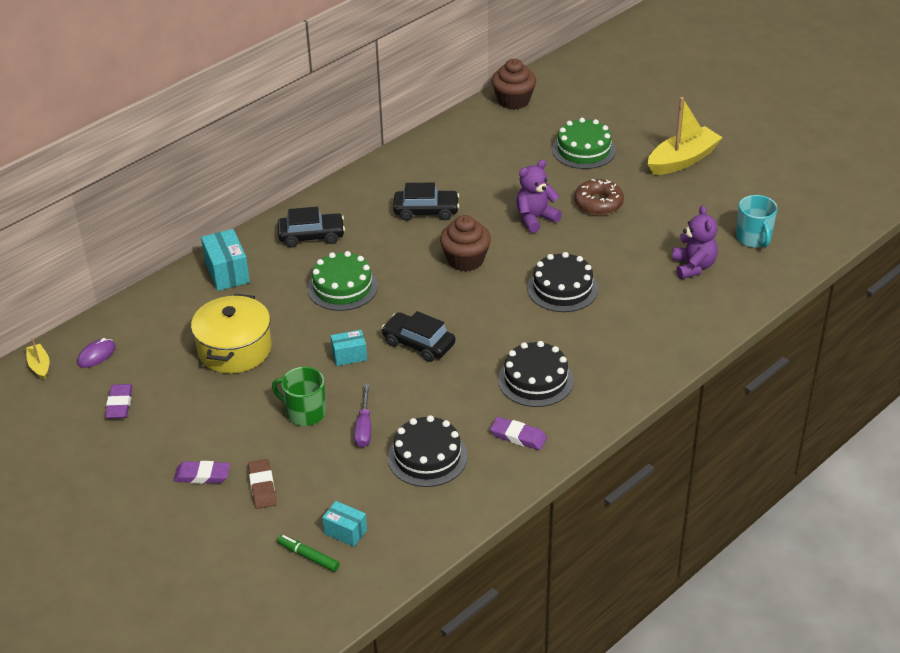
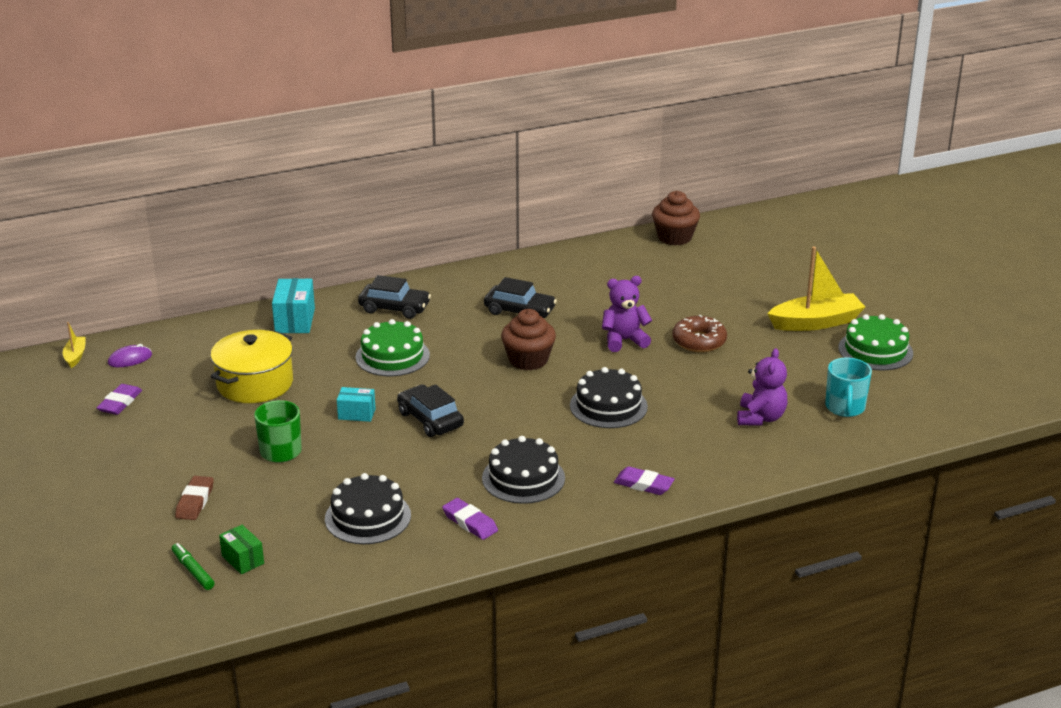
camera: 20 degrees right, 10 degrees down
purple eraser [173,461,230,484] -> purple eraser moved to [614,466,675,495]
turquoise box [322,501,367,547] -> green box [219,525,264,574]
purple screwdriver [354,384,371,447] -> none
green cake [552,118,616,169] -> green cake moved to [838,314,913,370]

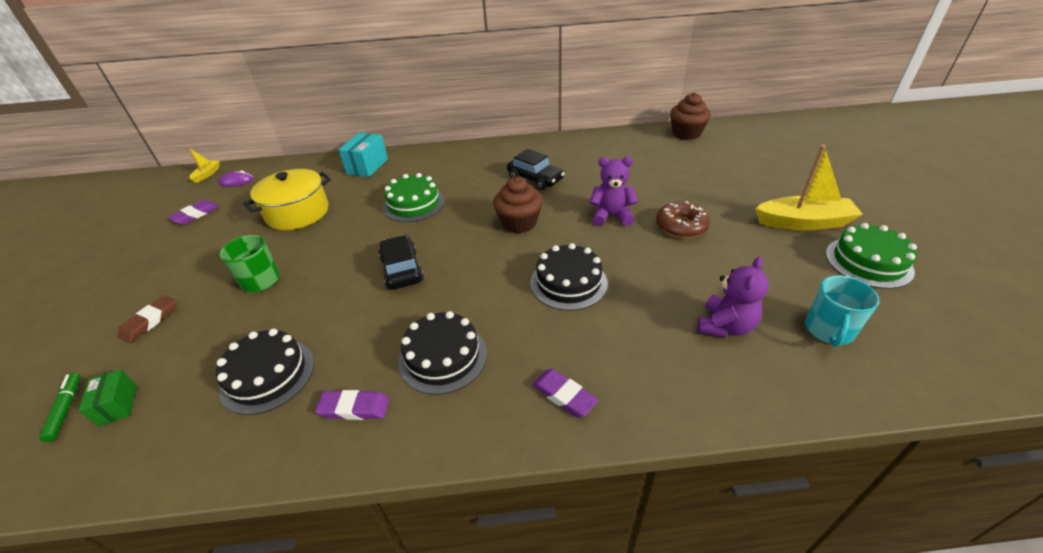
camera: 20 degrees right, 10 degrees up
turquoise box [337,387,376,422] -> none
black car [358,275,431,319] -> none
purple eraser [442,498,498,540] -> purple eraser turned 60 degrees counterclockwise [315,390,390,420]

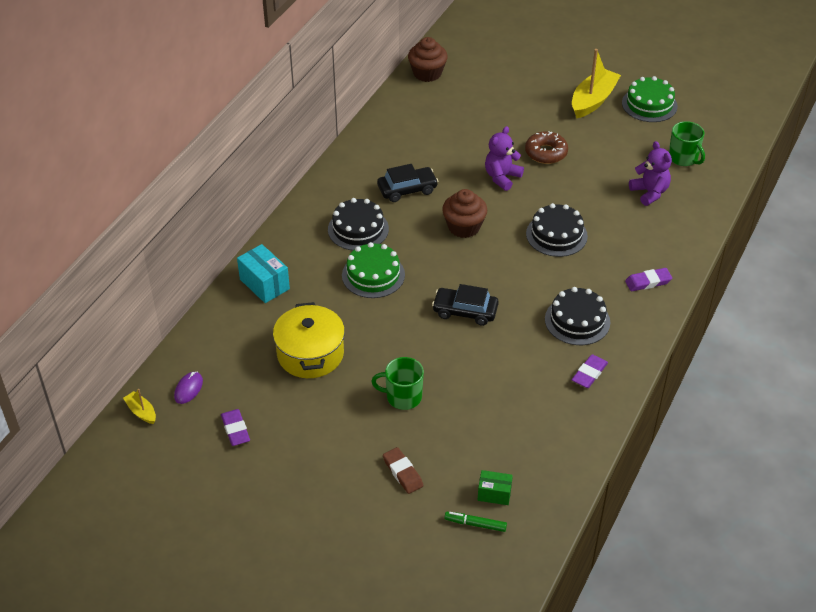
camera: 60 degrees left, 5 degrees up
black cake [216,329,314,415] -> black cake moved to [328,198,389,251]
turquoise mug [805,275,880,347] -> green mug [669,121,705,166]

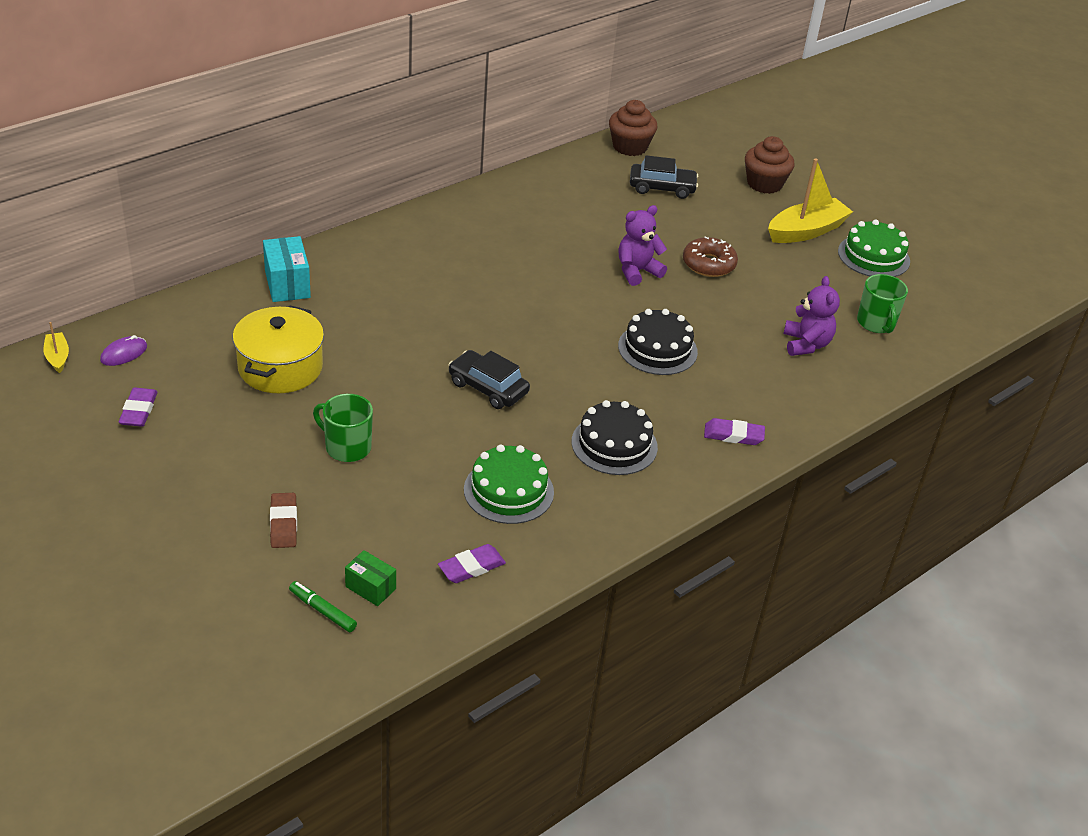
camera: 20 degrees right, 5 degrees down
black cake [328,198,389,251] -> none
green cake [342,242,405,298] -> green cake moved to [464,445,554,524]
black car [377,164,438,202] -> black car moved to [630,155,698,199]
brown cupcake [442,189,487,238] -> brown cupcake moved to [745,136,795,194]
purple eraser [572,354,608,388] -> purple eraser moved to [438,544,506,583]

